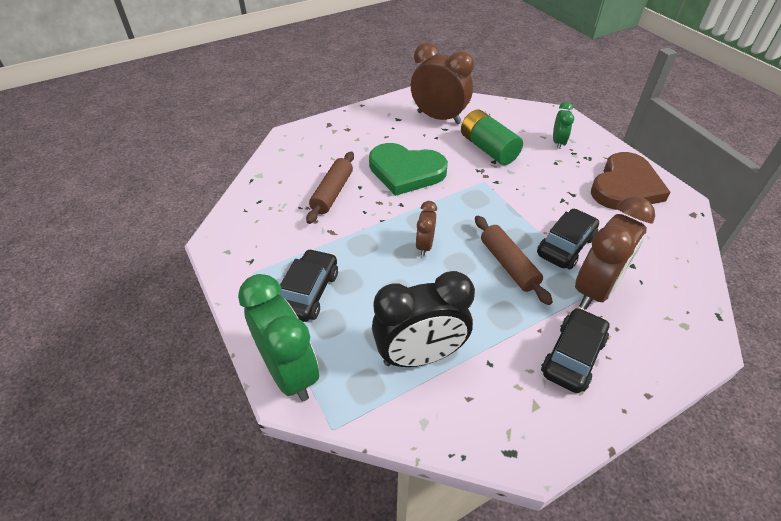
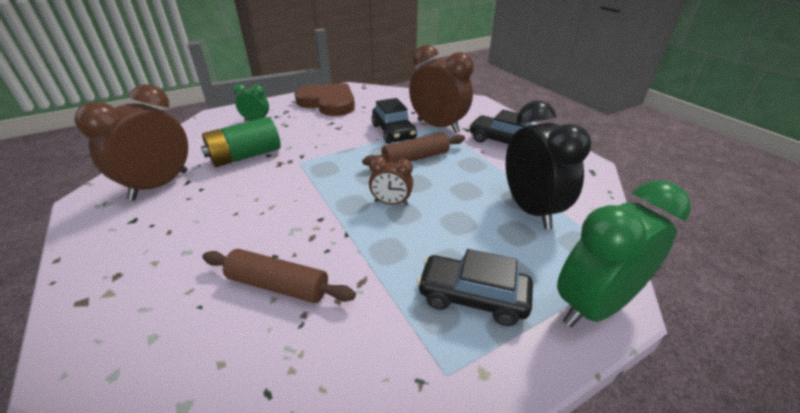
camera: 90 degrees left, 10 degrees down
green heart [369,143,448,196] -> none
black car [537,208,599,269] -> black car turned 150 degrees counterclockwise [372,98,417,144]

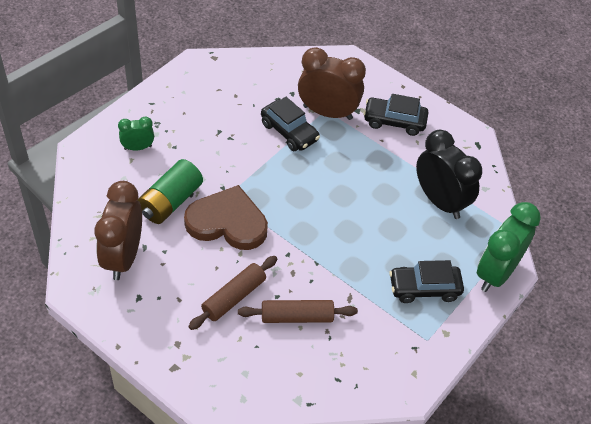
camera: 25 degrees left, 15 degrees up
brown heart [295,83,355,116] -> brown heart moved to [184,185,268,250]
brown rolling pin [362,132,465,166] -> brown rolling pin moved to [188,256,277,330]
brown clock [369,156,413,205] -> none

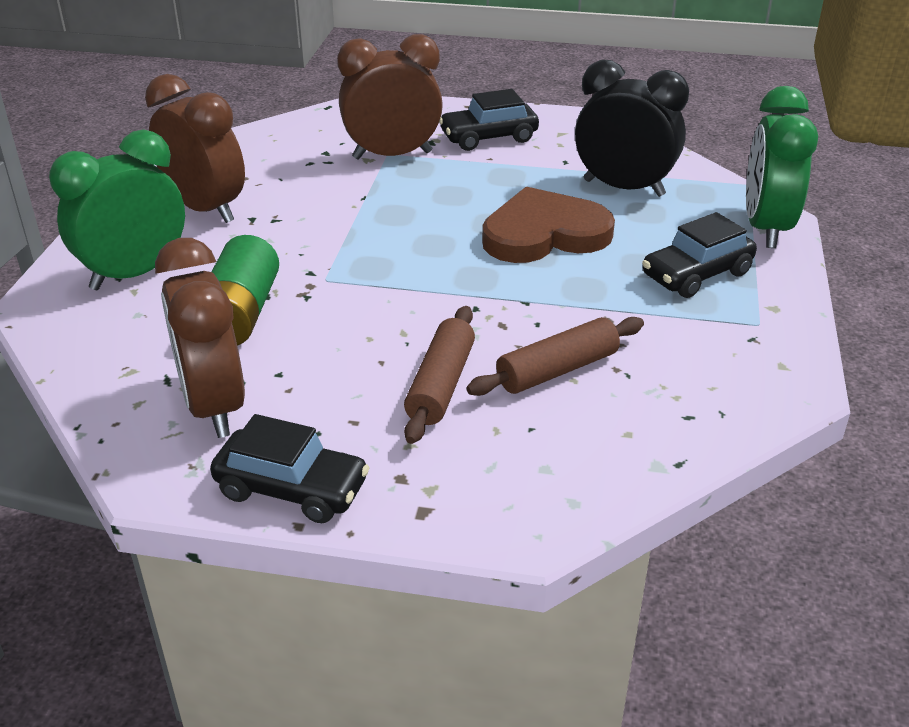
camera: 25 degrees left, 15 degrees down
green clock [118,117,154,150] -> green clock [49,130,185,290], size x1.96
brown heart [184,185,268,250] -> brown heart moved to [482,186,615,263]
black car [261,97,320,151] -> black car moved to [210,414,370,523]
none -> brown clock [145,74,245,223]

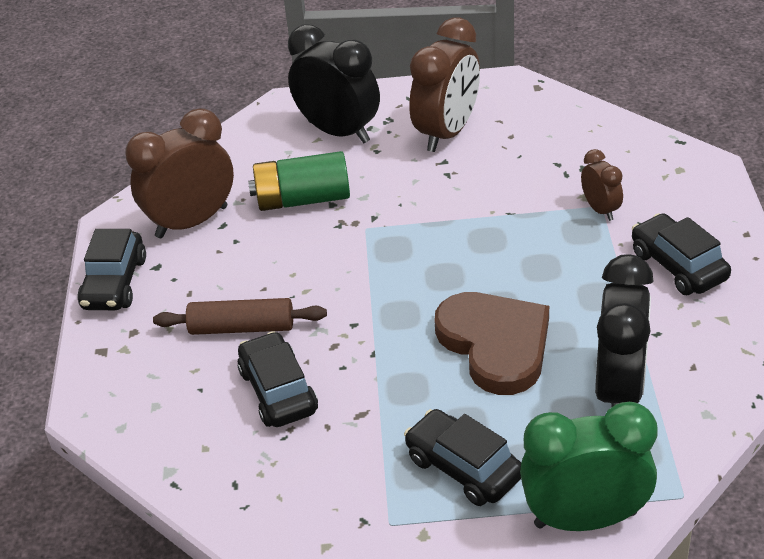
camera: 80 degrees right, 5 degrees up
green clock [49,130,185,290] -> black clock [288,24,380,143]
brown clock [337,34,443,160] -> brown clock [581,149,623,221], size x0.51
brown rolling pin [467,317,644,396] -> black car [237,331,318,427]

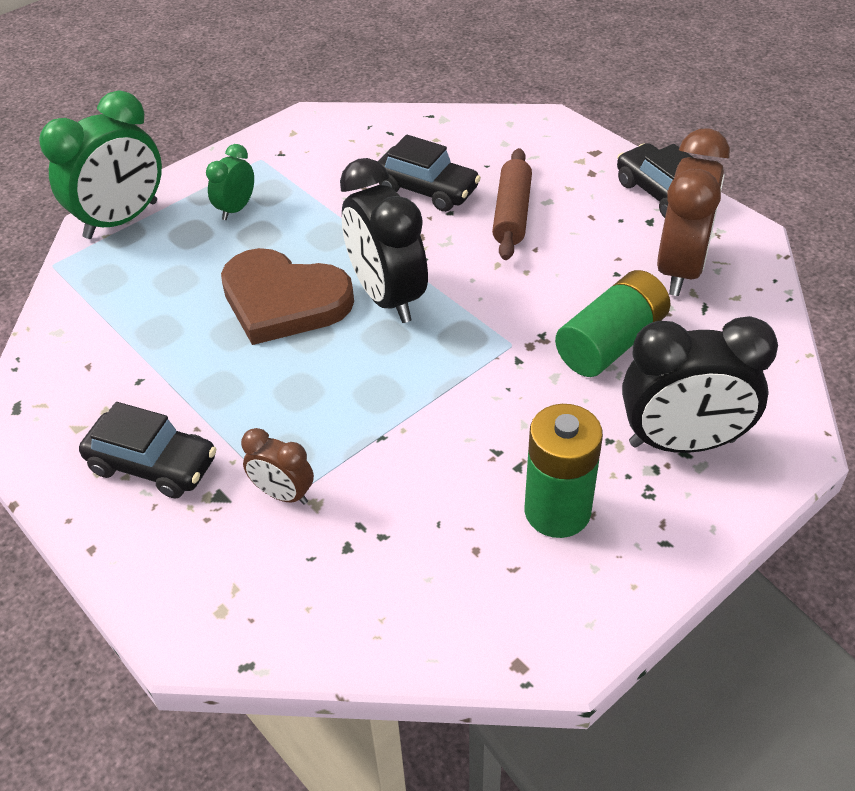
camera: 140 degrees right, 5 degrees up
brown rolling pin [153,298,327,335] -> brown rolling pin turned 45 degrees counterclockwise [492,148,532,260]
black car [404,409,521,506] -> green clock [206,144,254,220]
brown clock [409,17,480,152] -> green battery [524,404,603,538]
black clock [595,254,654,408] -> black clock moved to [340,158,428,323]

